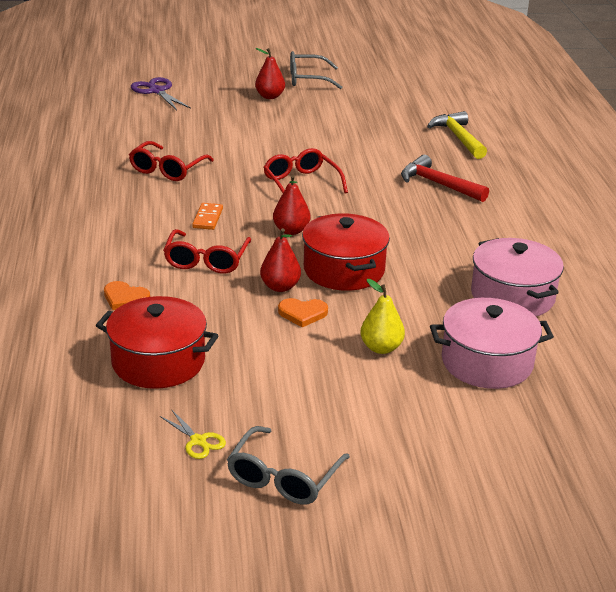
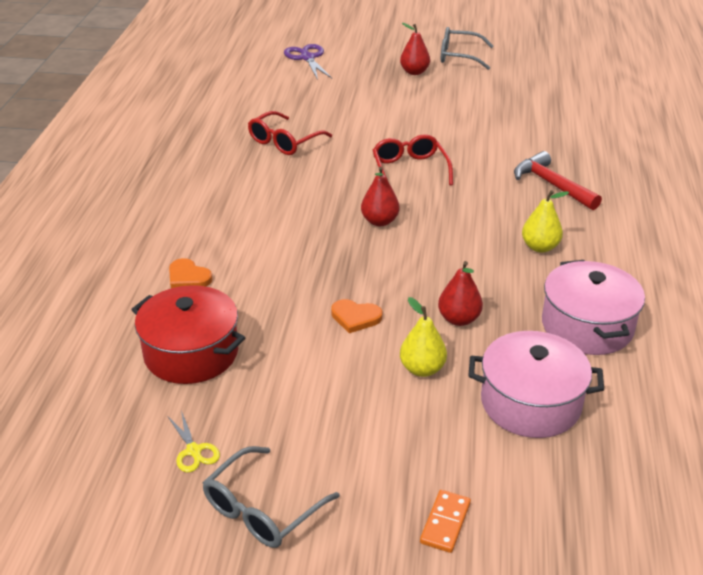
camera: 15 degrees right, 5 degrees up
red glasses [163,229,251,274] -> none
orange domino [192,203,223,230] -> orange domino moved to [420,490,471,553]
red pear [260,228,301,292] -> red pear moved to [438,261,483,326]
red pot [302,214,390,291] -> none
yellow hammer [427,111,487,159] -> none
none -> yellow pear [522,190,569,253]

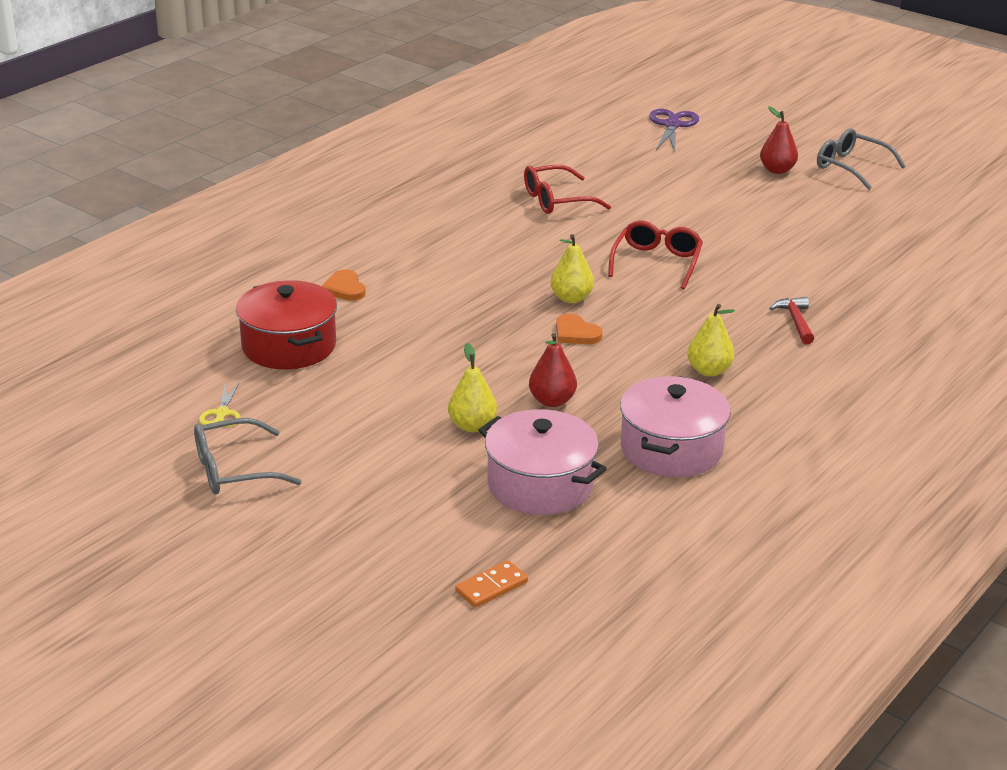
camera: 30 degrees right, 5 degrees down
orange heart [331,299,382,333] -> orange heart moved to [556,314,603,344]
red pear [361,167,400,226] -> yellow pear [550,234,594,303]
orange domino [420,490,471,553] -> orange domino moved to [455,560,528,608]
red hammer [514,151,602,210] -> red hammer [769,297,814,344], size x0.64

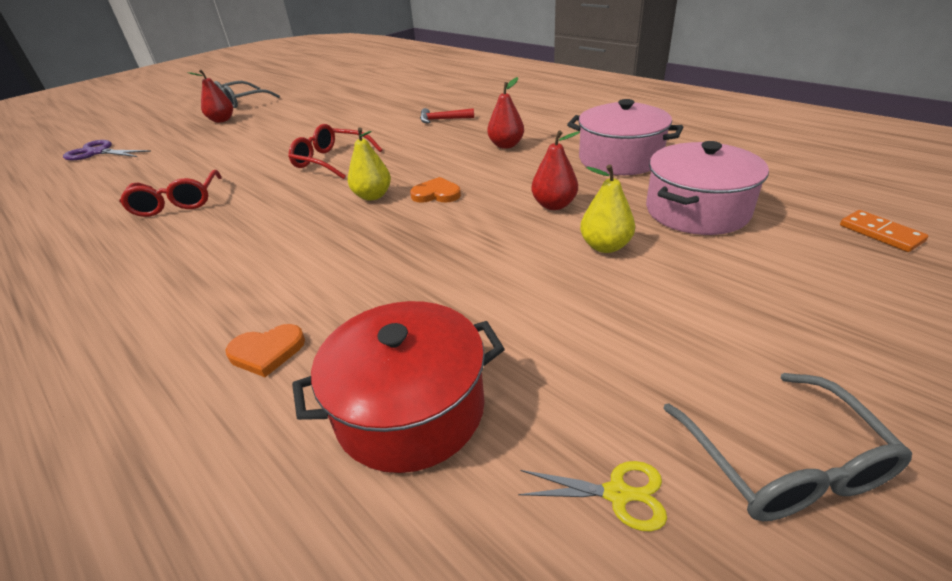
camera: 80 degrees left, 5 degrees up
orange heart [556,314,603,344] -> orange heart turned 135 degrees counterclockwise [410,177,461,203]
yellow pear [687,304,735,377] -> red pear [487,77,524,149]

